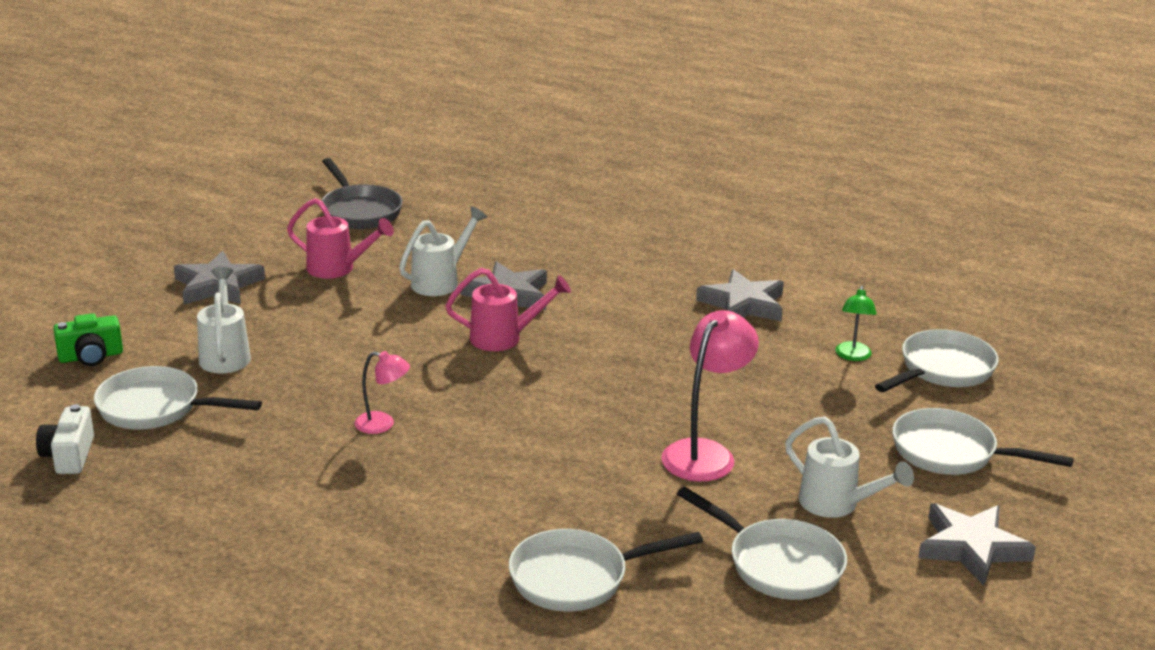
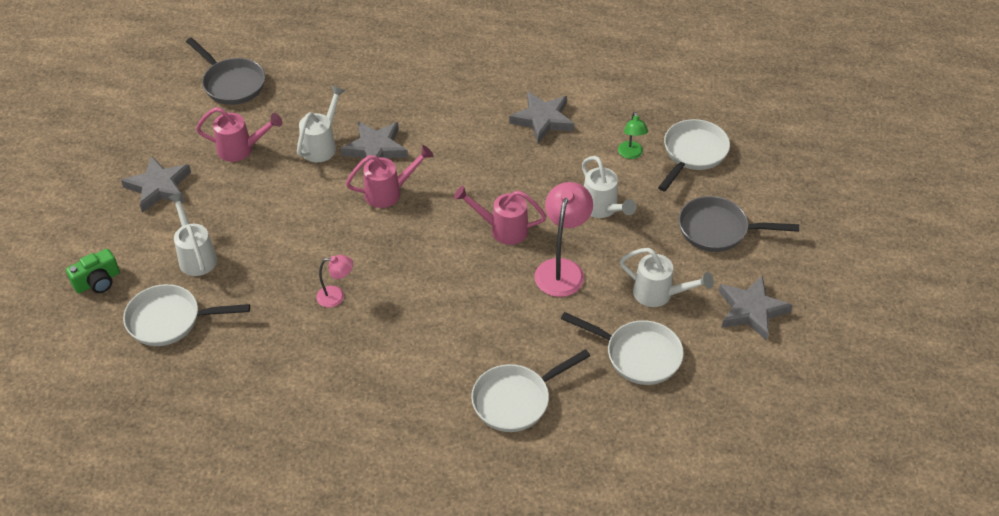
camera: 15 degrees left, 20 degrees up
white camera [36,404,94,474] -> none
white pan [892,408,1074,475] -> grey pan [679,196,799,252]
none -> pink watering can [454,186,546,245]
none -> white watering can [582,156,636,218]

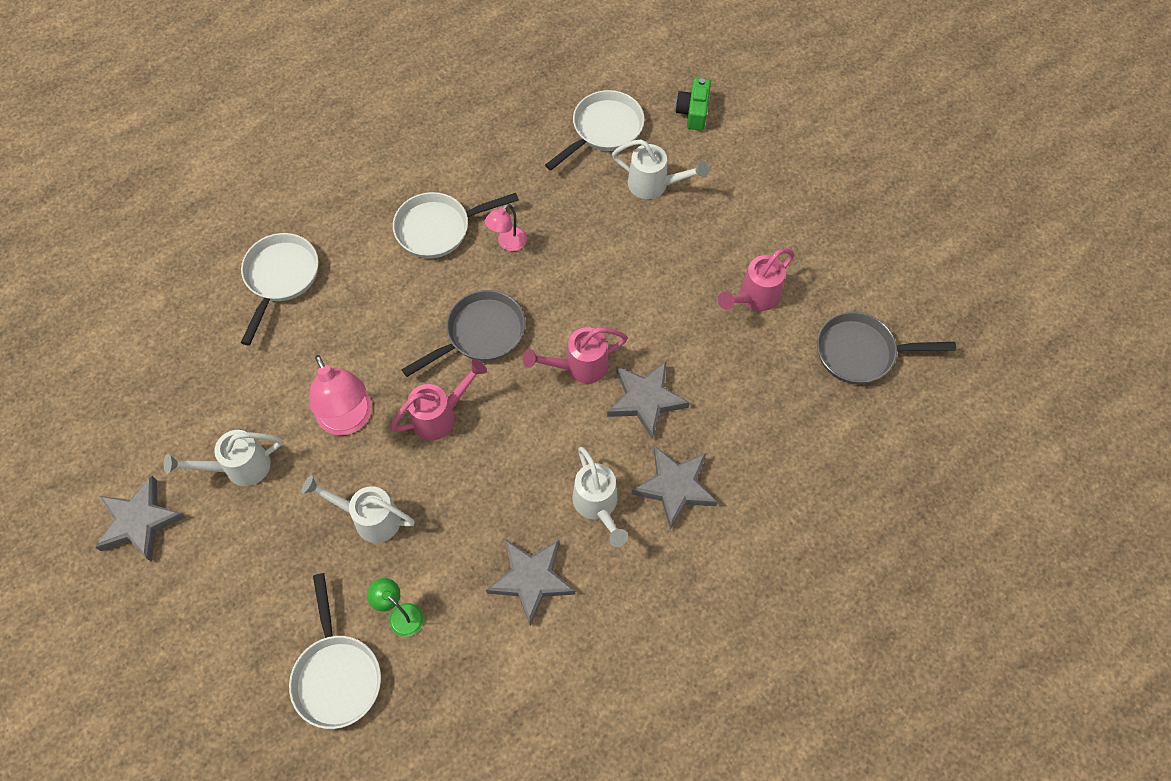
camera: 135 degrees right, 15 degrees up
grey star [121,156,191,213] -> grey star moved to [632,446,718,529]
white watering can [297,86,346,162] -> white watering can moved to [573,447,628,547]
pink watering can [346,145,434,208] -> pink watering can turned 45 degrees clockwise [523,327,628,383]
white pan [561,312,684,385] -> white pan moved to [393,192,519,258]
grey pan [679,196,799,252] -> grey pan moved to [401,290,525,377]

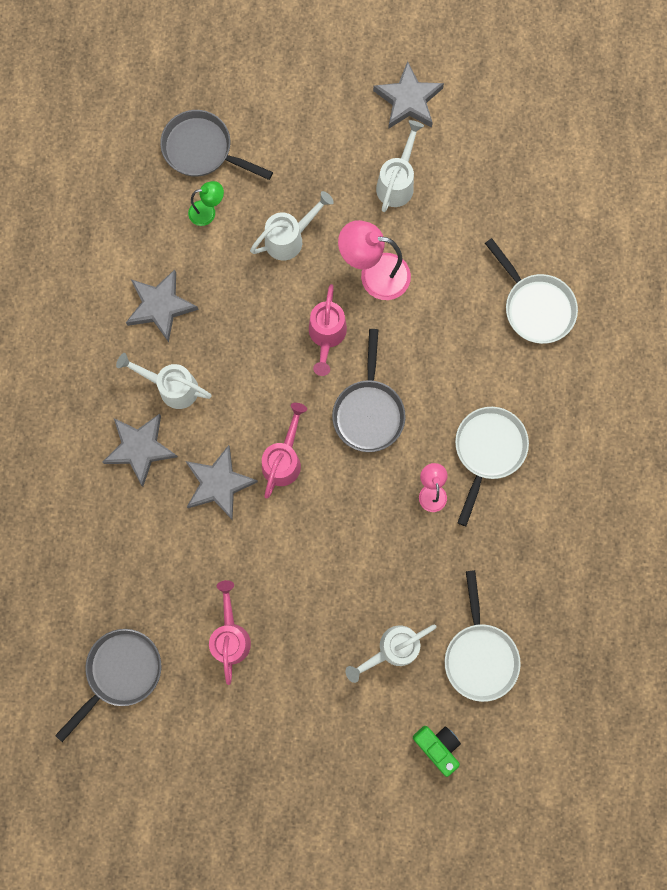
camera: 130 degrees right, 15 degrees up
white pan [289,573,381,729] -> grey pan [160,110,273,180]

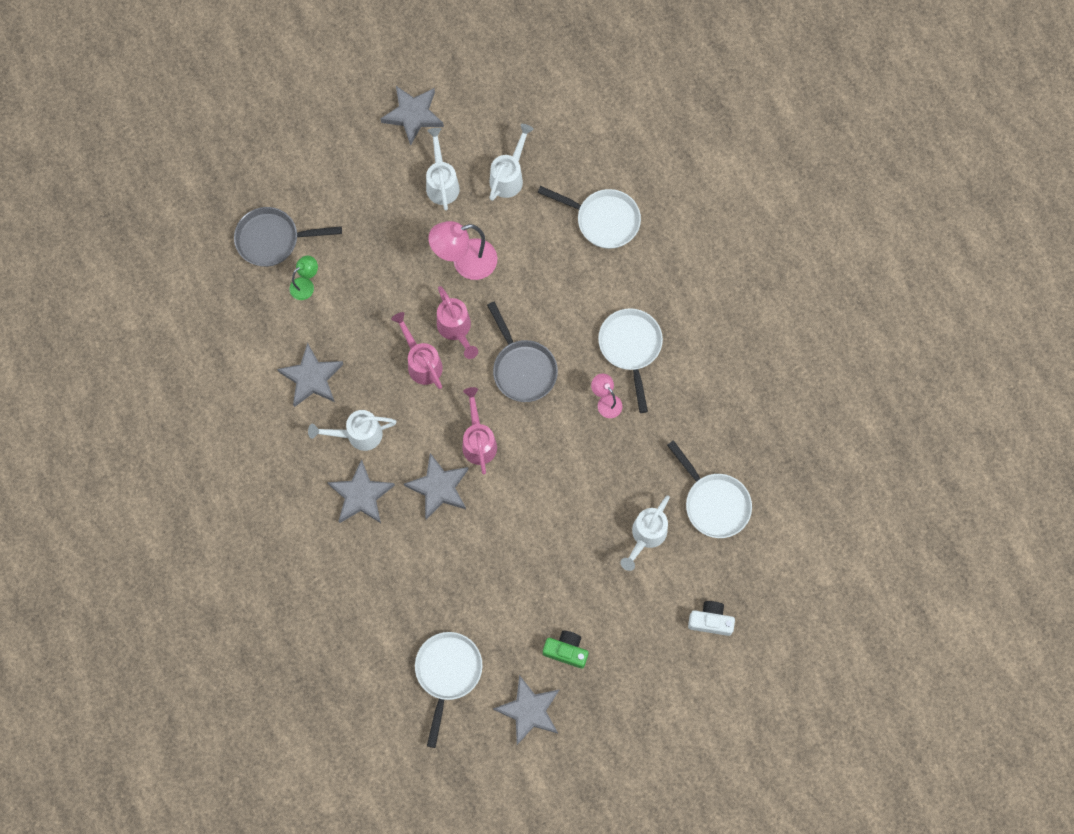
camera: 30 degrees left, 5 degrees down
grey pan [55,629,161,742] -> white pan [415,632,483,748]
pink watering can [209,580,251,685] -> pink watering can moved to [391,312,443,389]
white watering can [250,191,334,260] -> white watering can moved to [489,124,534,201]
green camera [413,726,461,777] -> green camera moved to [543,630,589,669]
none -> grey star [493,675,559,745]
none -> white camera [688,601,735,636]

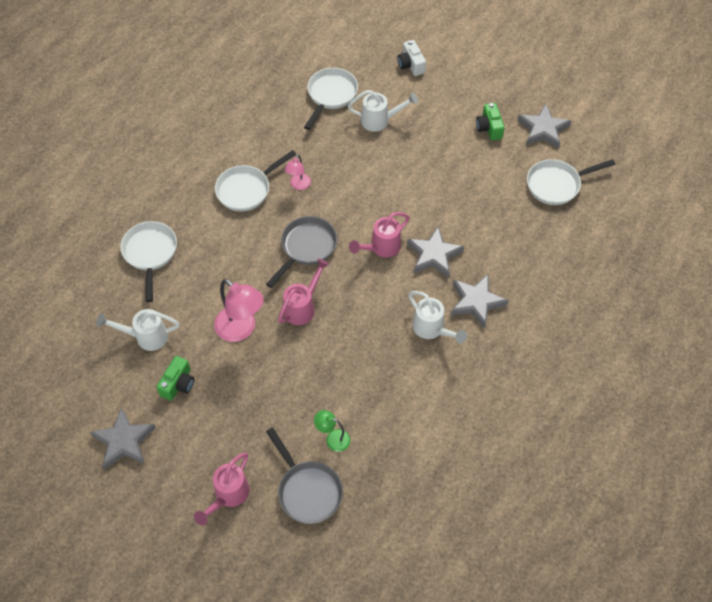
camera: 120 degrees left, 15 degrees down
grey star [277,343,343,407] -> none
pink watering can [391,312,443,389] -> pink watering can moved to [194,452,250,525]
white watering can [426,128,460,211] -> green camera [156,356,194,401]

